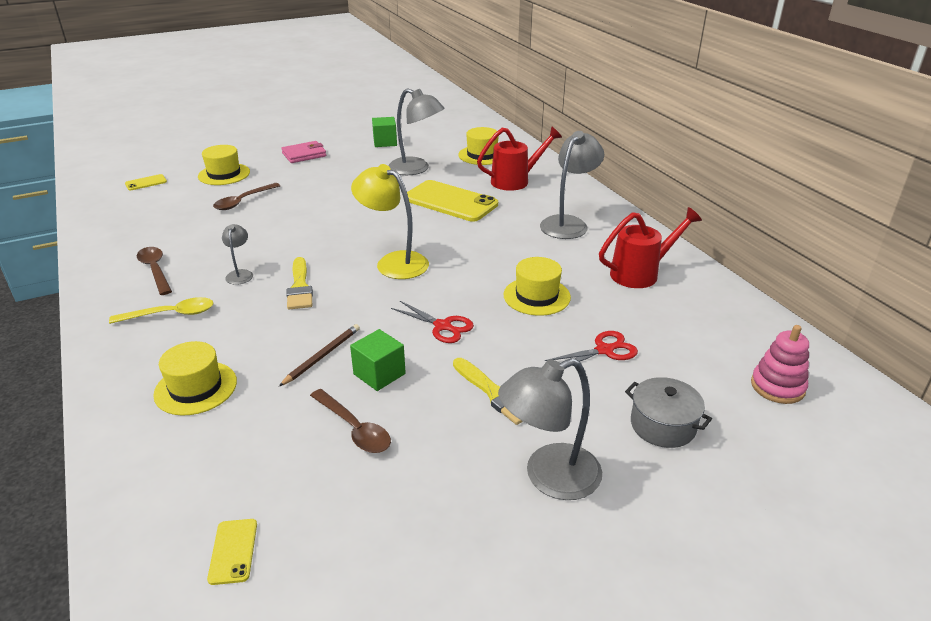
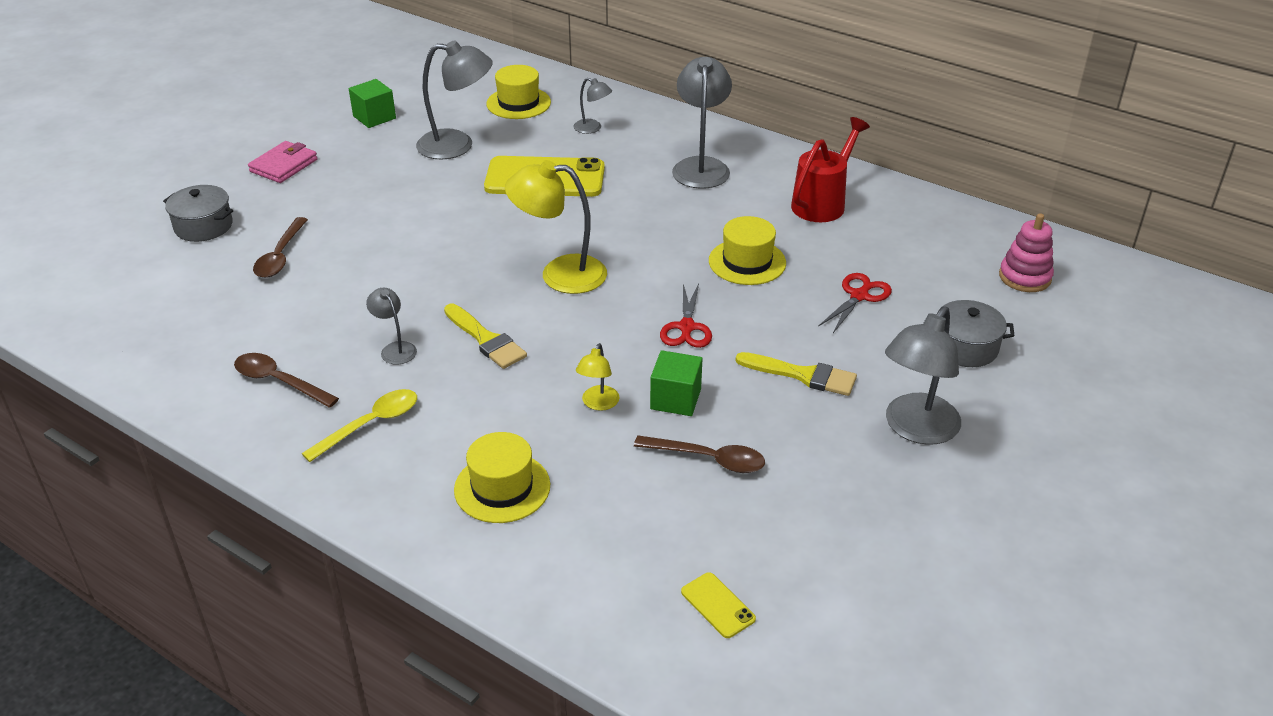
camera: 30 degrees left, 5 degrees up
yellow phone [125,174,167,191] -> none
yellow hat [198,145,250,185] -> grey pot [163,185,233,242]
brown pencil [279,324,360,386] -> yellow lamp [576,343,619,411]
red scissors [391,301,474,343] -> red scissors turned 90 degrees clockwise [660,284,712,348]
red watering can [477,126,562,191] -> grey lamp [573,78,612,134]

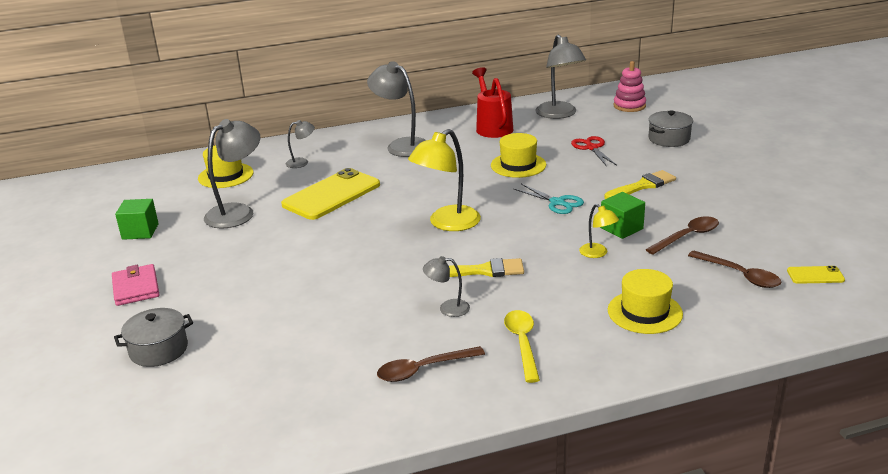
camera: 50 degrees left, 10 degrees down
brown spoon [253,217,308,278] -> brown spoon moved to [688,251,781,288]
red scissors [660,284,712,348] -> turquoise scissors [514,184,584,214]
grey lamp [885,306,961,445] -> grey lamp moved to [536,35,586,119]

